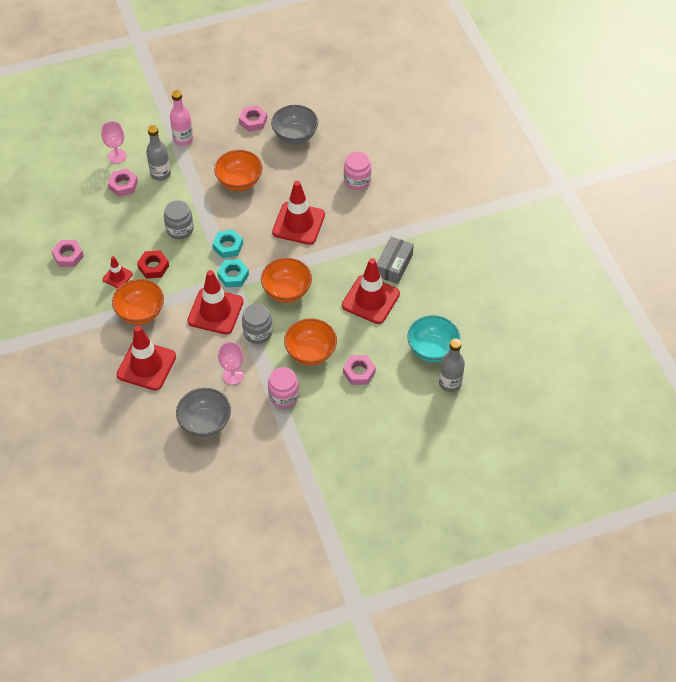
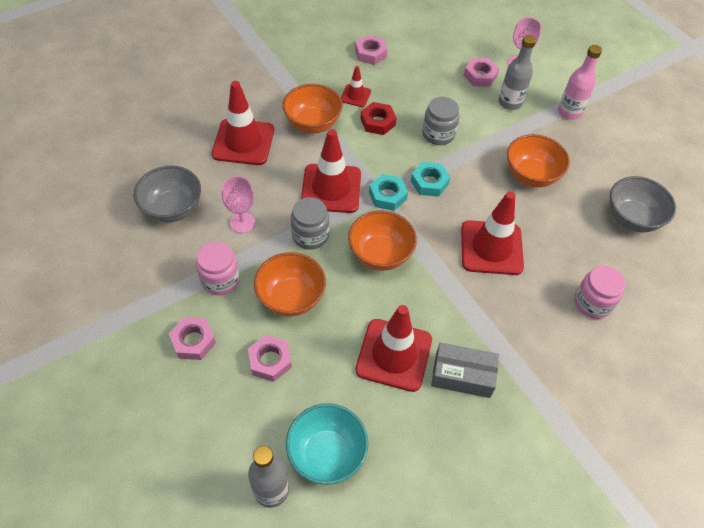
camera: 75 degrees right, 0 degrees up
pink nut [239,105,267,132] -> pink nut moved to [169,317,216,360]

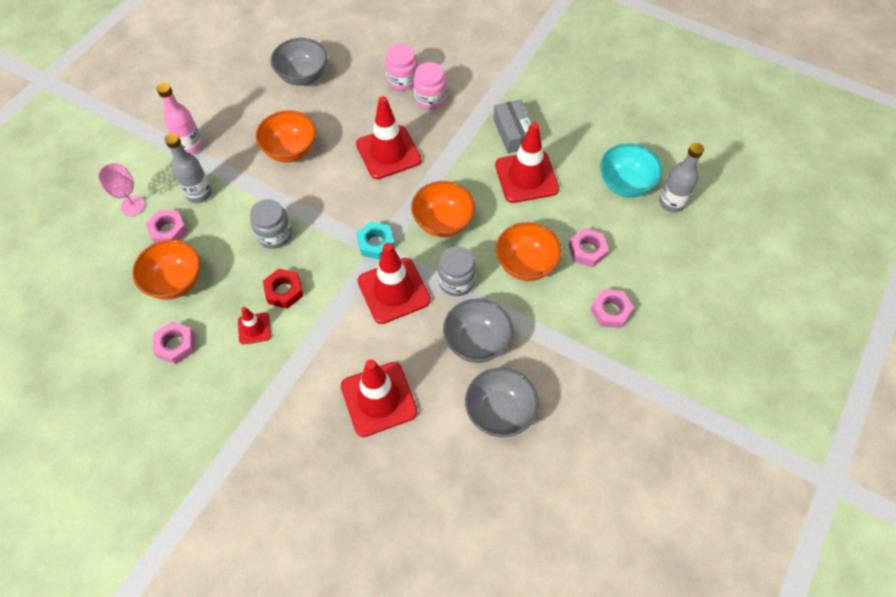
camera: 115 degrees left, 5 degrees up
pink jar [196,242,240,295] -> pink jar moved to [413,62,446,109]
pink goblet [222,176,255,233] -> grey bowl [443,298,513,363]
orange bowl [282,84,343,133] -> orange bowl moved to [132,239,200,300]
turquoise nut [411,162,450,197] -> none

